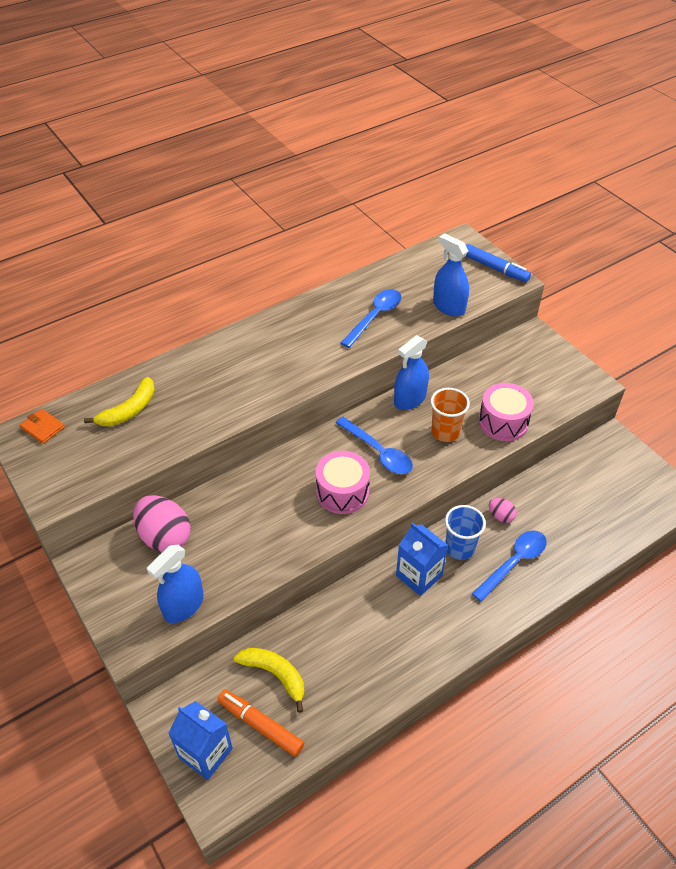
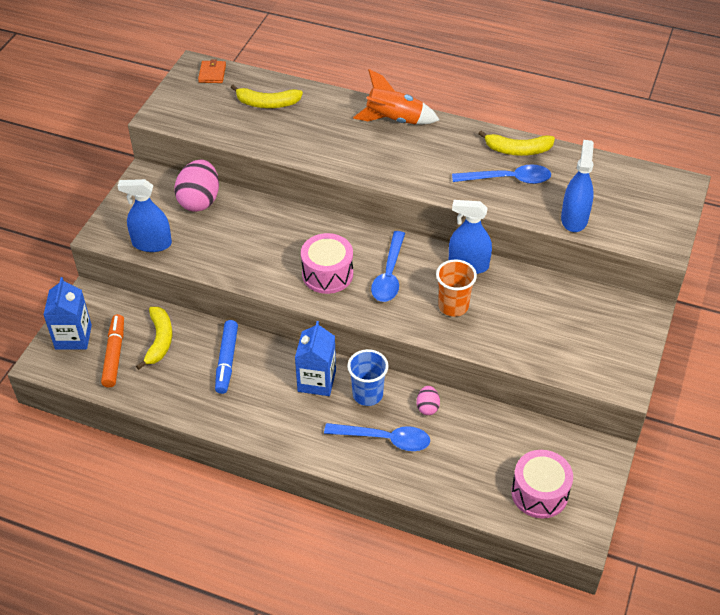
camera: 55 degrees right, 0 degrees up
blue marker [466,244,531,282] -> blue marker moved to [215,320,238,394]
pink drum [479,383,534,441] -> pink drum moved to [511,450,573,518]
none -> orange rocket [353,69,439,125]
none -> yellow banana [478,130,555,156]

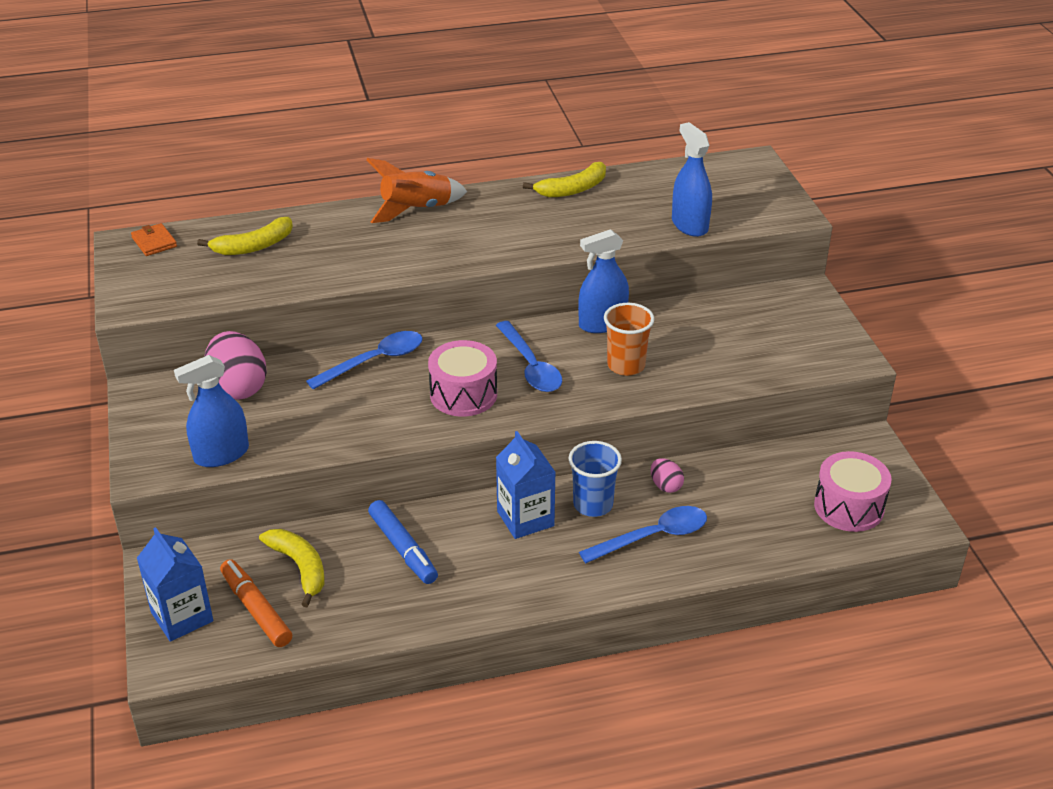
camera: 35 degrees left, 10 degrees down
blue spoon [452,164,551,184] -> blue spoon moved to [306,331,422,390]

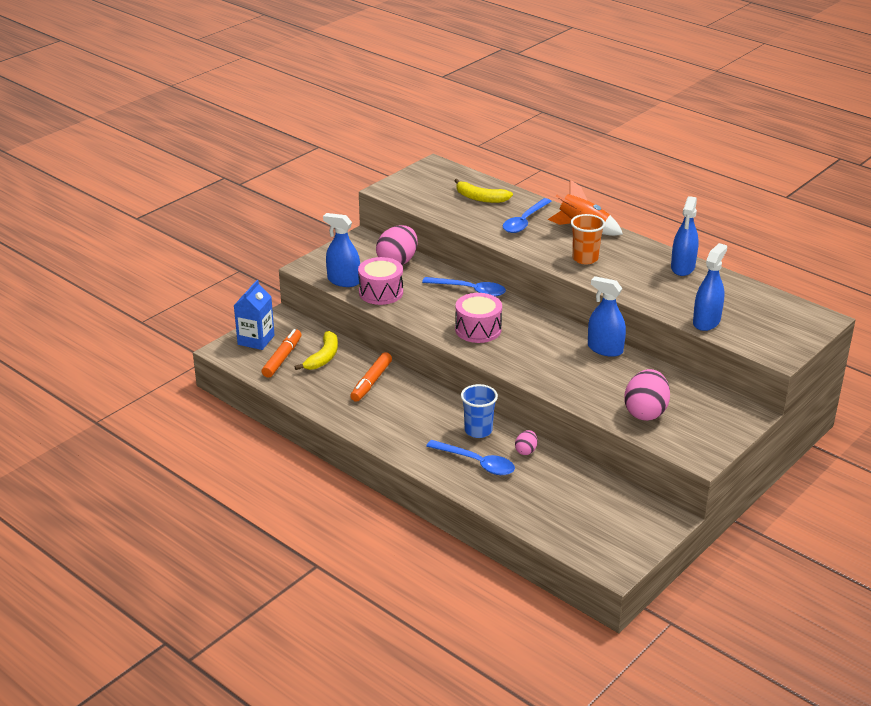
camera: 55 degrees right, 5 degrees down
orange wallet [131,223,177,256] -> none
blue marker [368,500,438,584] -> orange marker [350,352,392,402]
blue spoon [496,321,562,392] -> blue spoon moved to [503,198,552,233]
blue carton [496,431,556,539] -> none
yellow banana [523,162,606,197] -> blue spray bottle [671,196,699,276]
orange cup [604,303,654,376] -> orange cup moved to [571,214,605,264]
pink drum [814,451,892,532] -> pink drum moved to [358,257,403,305]
none -> pink egg [624,369,670,421]

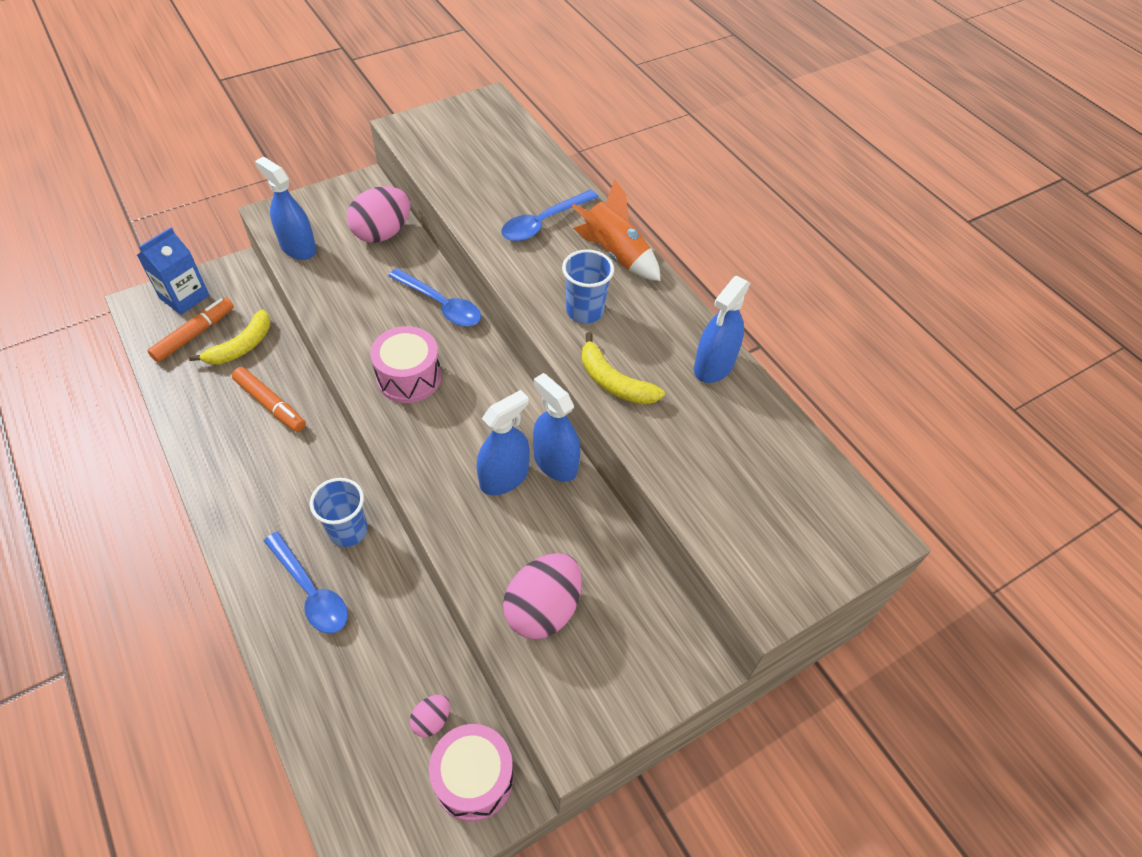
camera: 15 degrees right, 20 degrees up
orange marker [350,352,392,402] -> orange marker turned 90 degrees counterclockwise [232,367,306,432]
pink drum [358,257,403,305] -> pink drum moved to [429,724,513,822]
yellow banana [454,179,513,203] -> yellow banana moved to [582,332,665,405]
pink egg [515,430,537,455] -> pink egg moved to [410,695,450,737]
orange cup [571,214,605,264] -> blue cup [562,250,614,324]
blue spray bottle [693,243,727,331] -> blue spray bottle moved to [476,390,530,495]

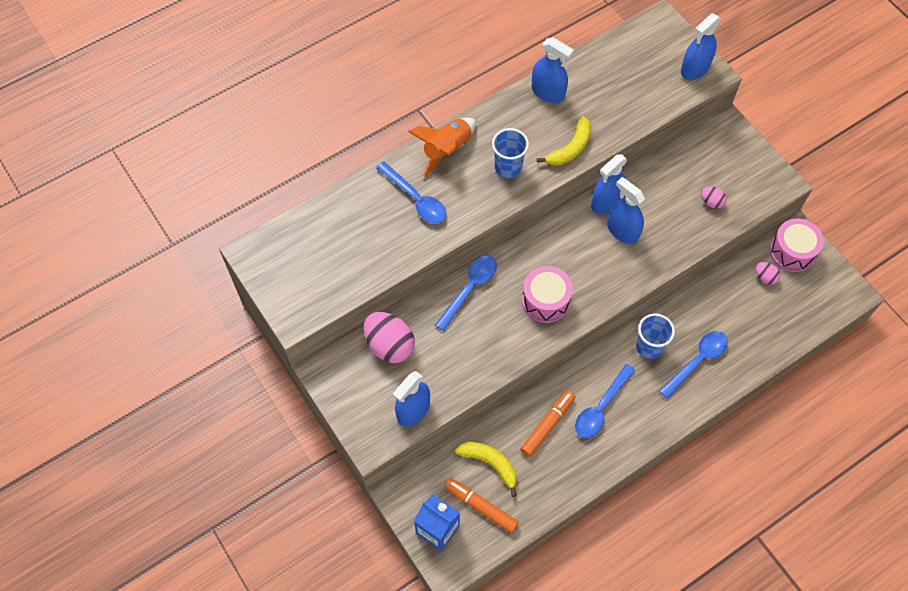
camera: 90 degrees left, 10 degrees up
pink egg [503,553,582,639] -> pink egg [701,186,727,209], size x0.50
none -> blue spoon [575,364,635,438]
none -> blue spray bottle [681,13,721,80]

